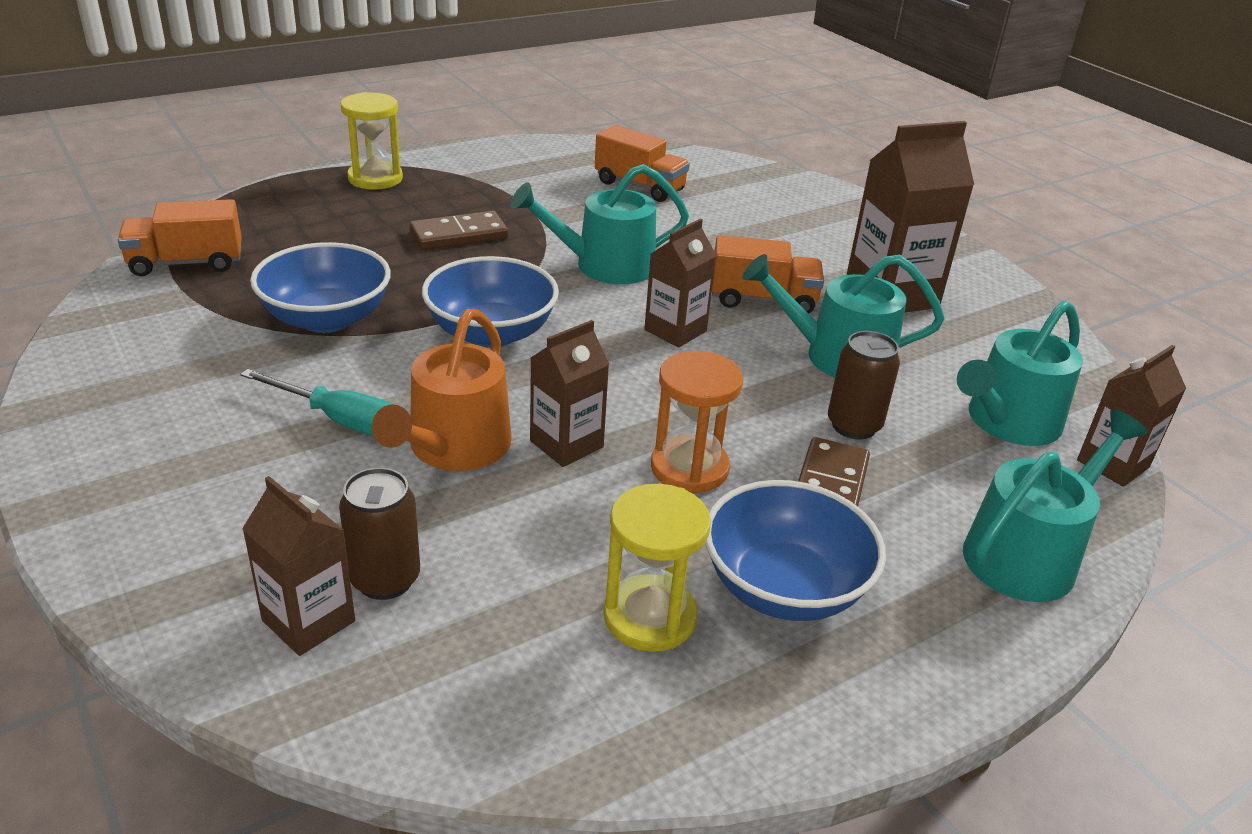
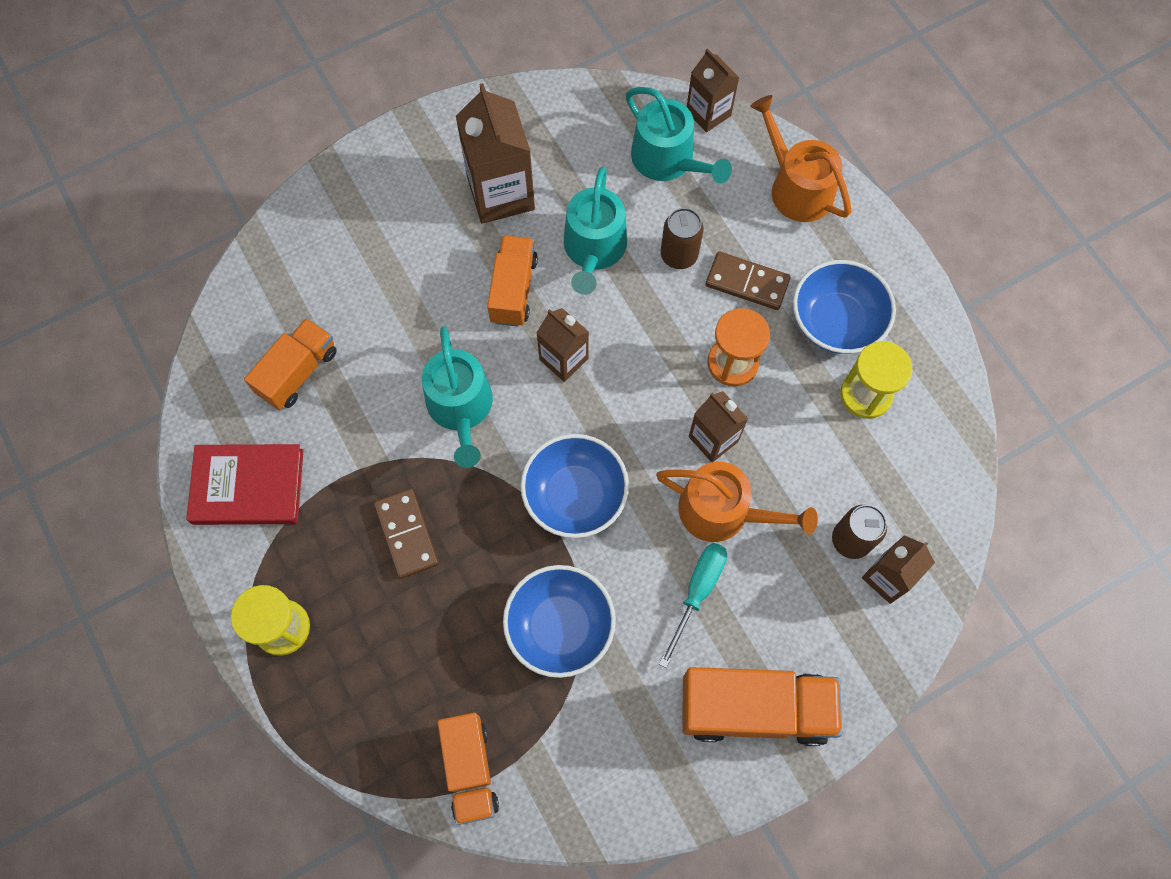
camera: 85 degrees left, 35 degrees up
turquoise watering can [963,410,1147,602] -> orange watering can [750,95,852,222]
none -> red book [186,444,303,525]
none -> orange truck [682,667,842,746]

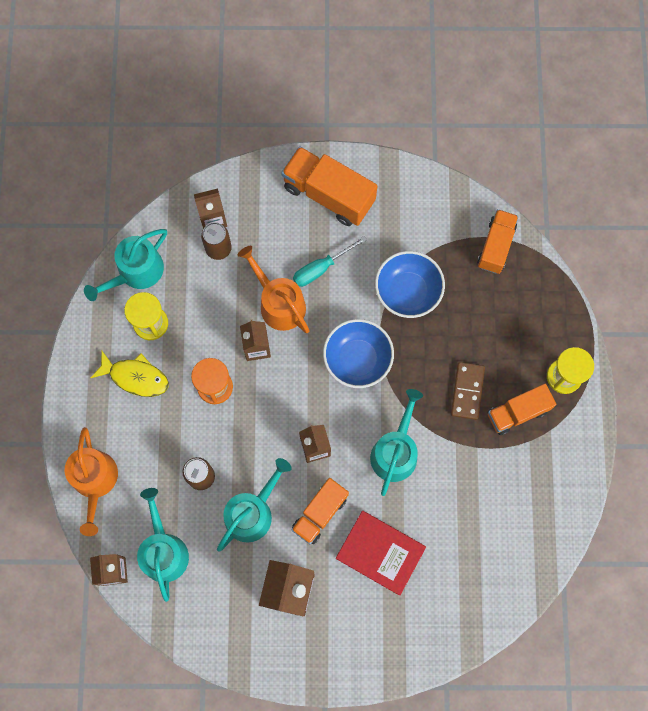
camera: 150 degrees left, 5 degrees up
red book [186,444,303,525] -> red book moved to [336,511,426,595]
orange truck [244,318,337,410] -> orange truck moved to [488,384,557,435]
brown domino [706,252,791,310] -> none
blue bowl [793,260,896,354] -> yellow fish [91,350,169,397]
none -> turquoise watering can [84,229,167,301]

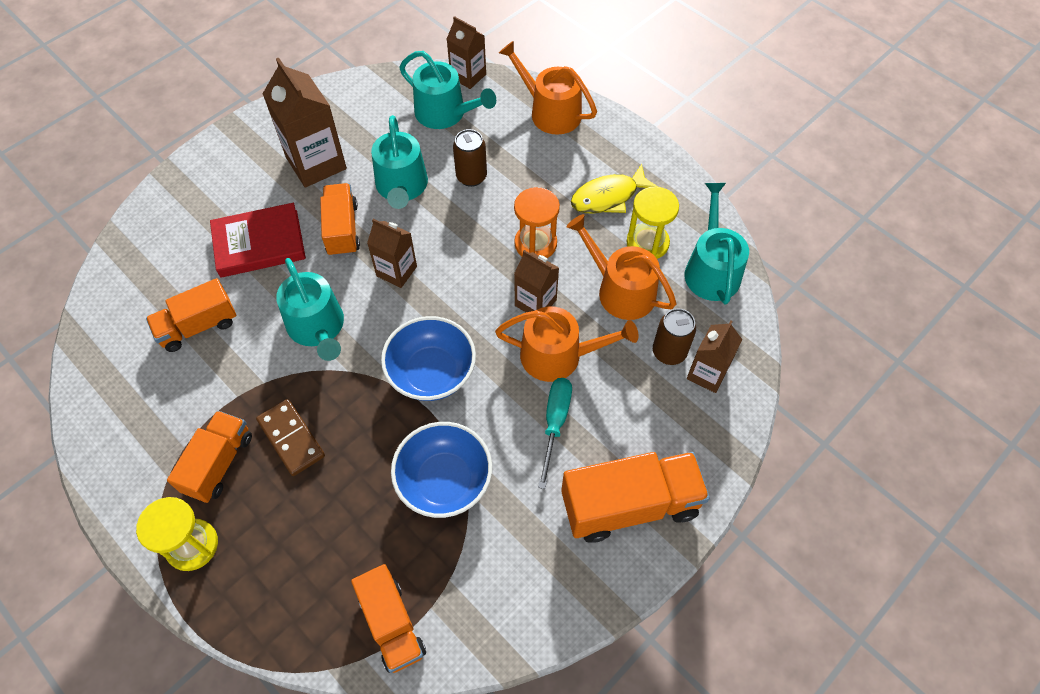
camera: 135 degrees right, 15 degrees down
none -> orange truck [146,278,236,352]
none -> orange watering can [566,214,676,320]

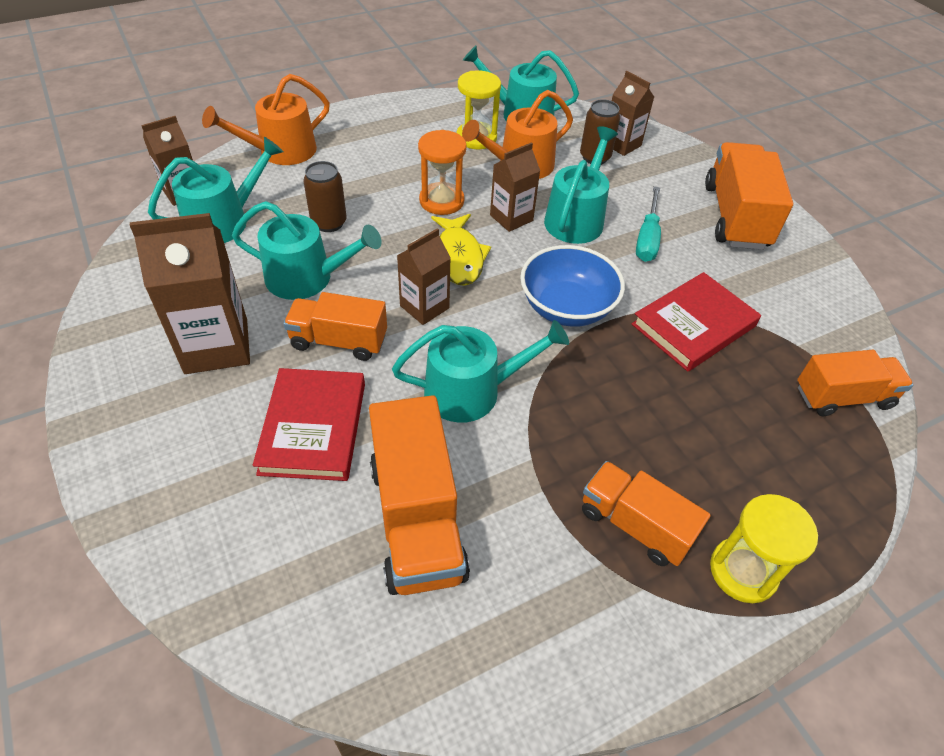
camera: 75 degrees left, 10 degrees down
orange truck [146,278,236,352] -> orange truck [369,395,470,595], size x1.53
brown domino [256,399,325,476] -> none
blue bowl [391,422,492,518] -> red book [632,272,761,372]
orange watering can [495,306,639,382] -> turquoise watering can [544,126,618,244]
turquoise screwdriver [538,378,572,489] -> turquoise screwdriver turned 105 degrees counterclockwise [636,186,661,262]
yellow fish [571,164,658,214] -> yellow fish moved to [431,214,491,286]

